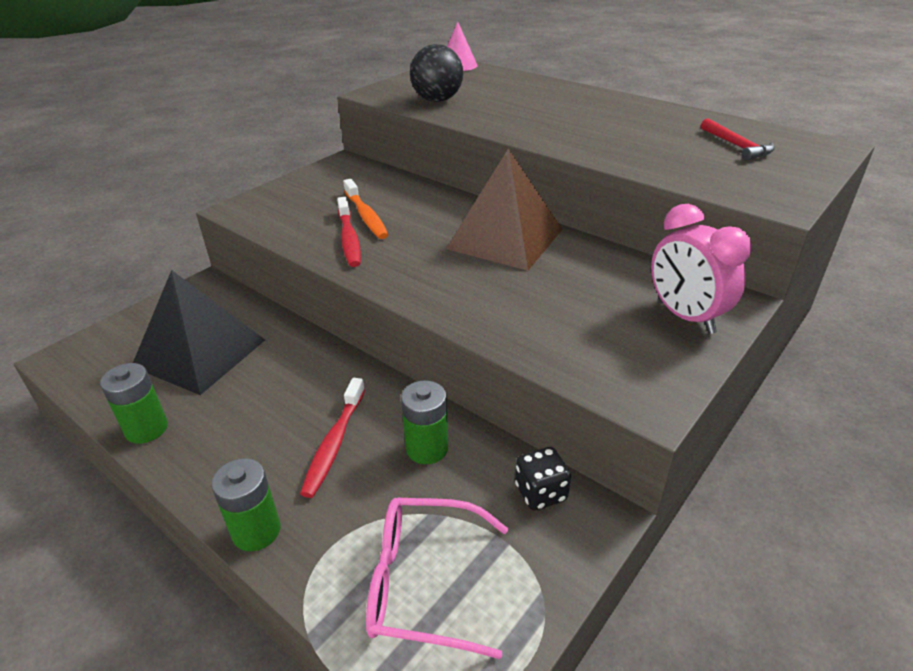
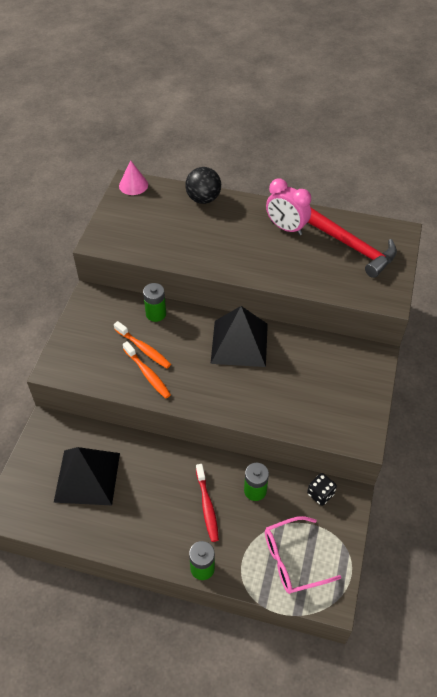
camera: 25 degrees left, 15 degrees up
green battery [100,363,168,444] -> green battery moved to [143,283,166,322]
red toothbrush [337,197,361,267] -> orange toothbrush [123,341,171,399]
black ball [410,44,463,102] -> black ball moved to [185,167,221,204]
brown pyramid [446,148,562,271] -> black pyramid [211,306,268,367]
pink clock [651,204,752,334] -> pink clock moved to [266,179,311,235]
red hammer [701,118,775,161] -> red hammer [307,208,397,278], size x2.01

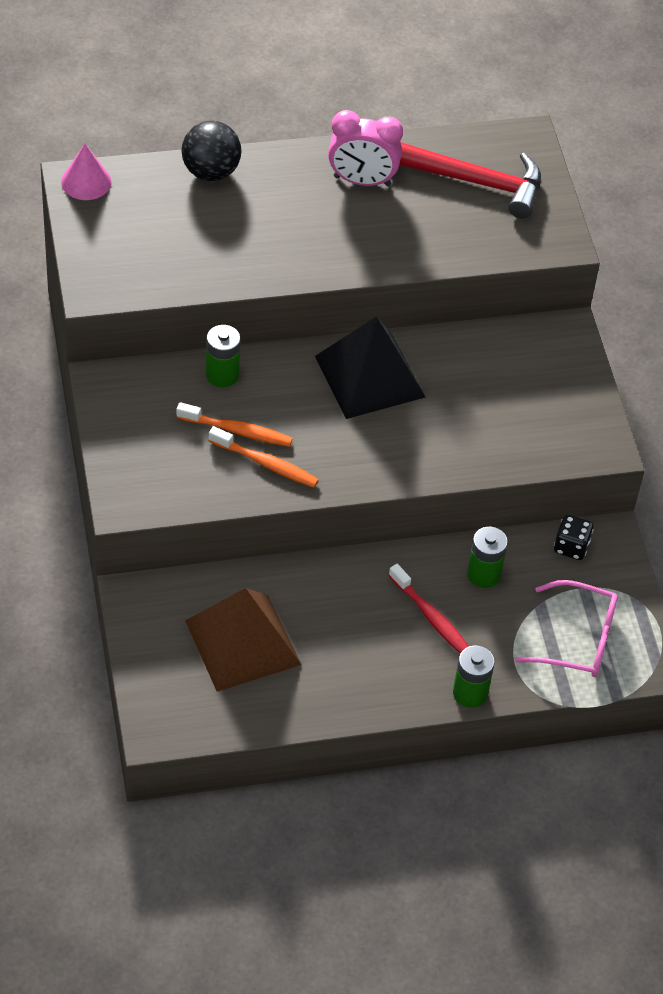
camera: 30 degrees left, 0 degrees up
black pyramid [54,447,120,506] -> brown pyramid [185,588,301,692]
pink glasses [265,516,341,594] -> pink glasses turned 120 degrees counterclockwise [515,580,618,677]

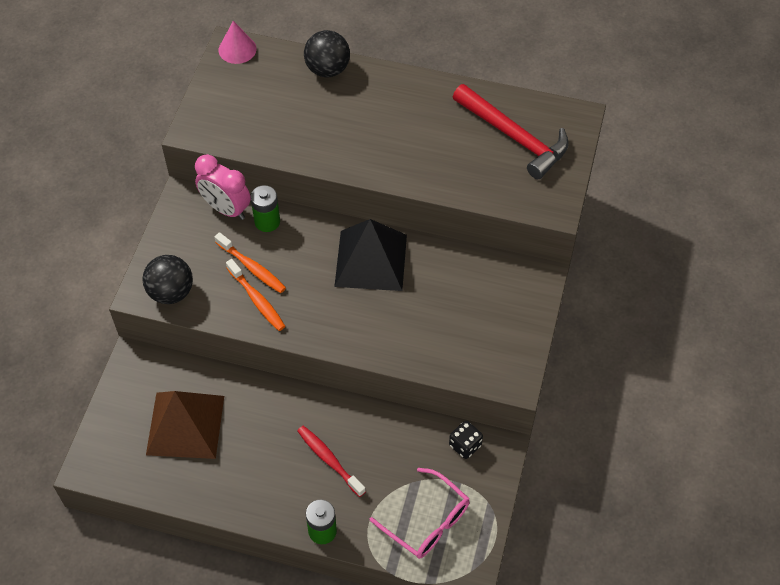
camera: 30 degrees right, 5 degrees up
pink clock [328,110,403,186] -> pink clock moved to [195,154,251,220]
red toothbrush [389,564,469,653] -> red toothbrush turned 150 degrees clockwise [297,426,366,497]
green battery [467,527,508,588] -> none
none -> black ball [143,255,193,304]

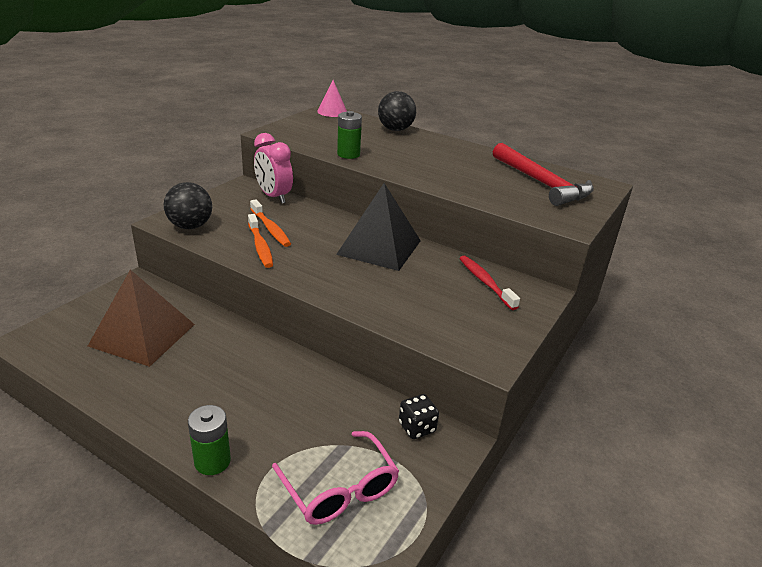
camera: 15 degrees right, 25 degrees down
green battery [251,185,280,232] -> green battery moved to [337,111,362,159]
red toothbrush [297,426,366,497] -> red toothbrush moved to [459,256,520,310]

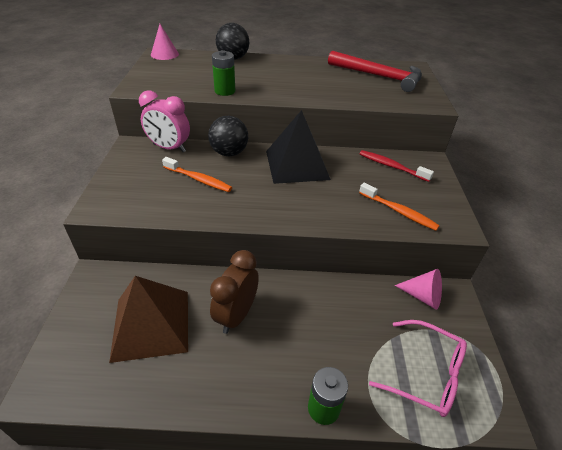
camera: 30 degrees left, 10 degrees up
black ball [164,182,212,229] -> black ball moved to [208,116,248,156]
orange toothbrush [248,214,273,268] -> orange toothbrush moved to [359,183,440,231]
black dice [399,394,439,439] -> pink cone [395,269,442,310]
none -> brown clock [210,250,259,334]

